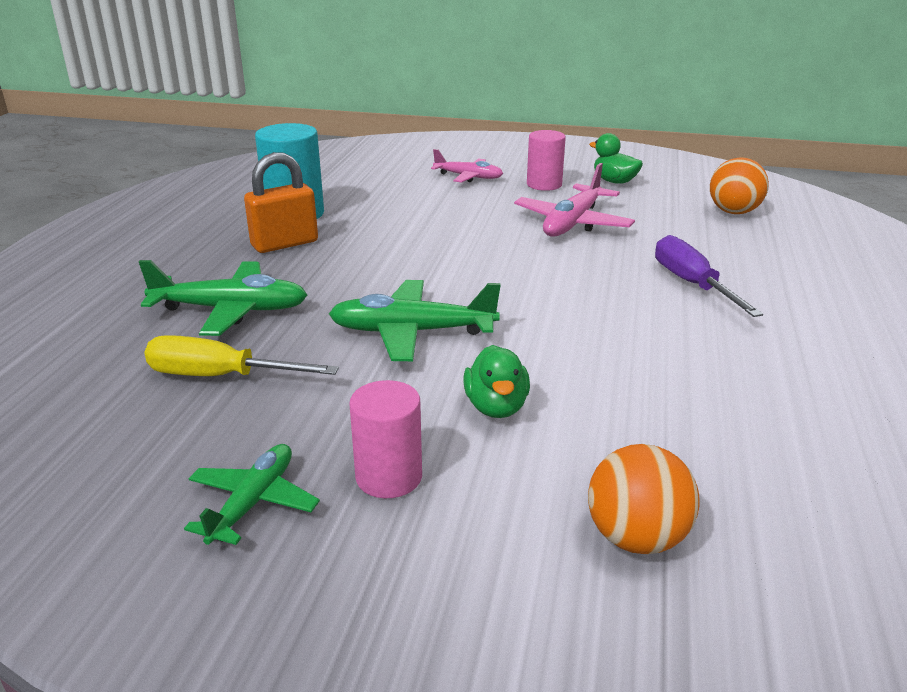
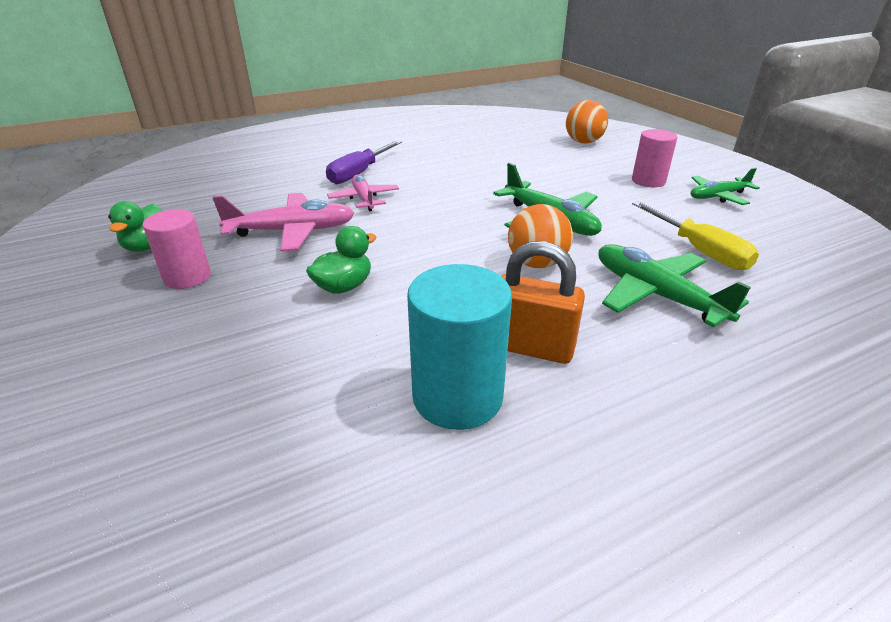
camera: 130 degrees left, 5 degrees up
pink plane [431,149,503,183] -> pink plane moved to [327,175,399,211]
green duck [464,345,530,418] -> green duck moved to [306,226,376,294]
orange ball [710,158,769,214] -> orange ball moved to [508,204,573,268]

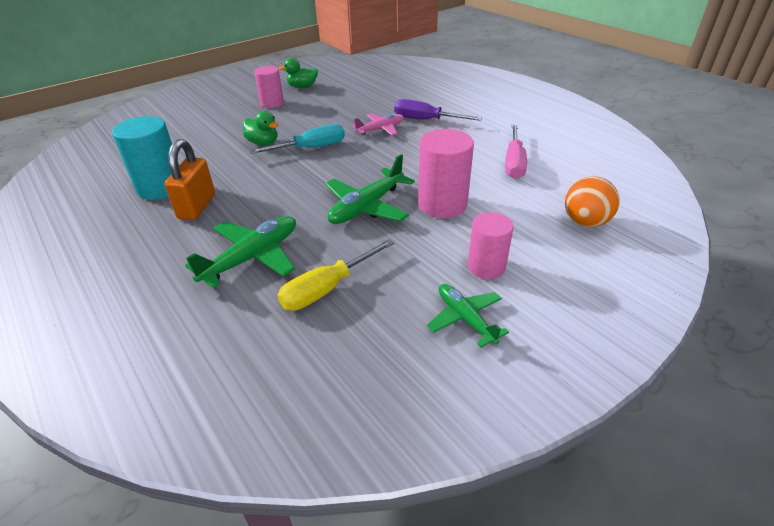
camera: 80 degrees right, 5 degrees up
pink plane [212,193,354,252] -> none
orange ball [508,204,573,268] -> none
none -> turquoise screwdriver [249,124,345,154]
none -> pink cylinder [418,129,474,218]
none -> pink screwdriver [505,124,527,179]

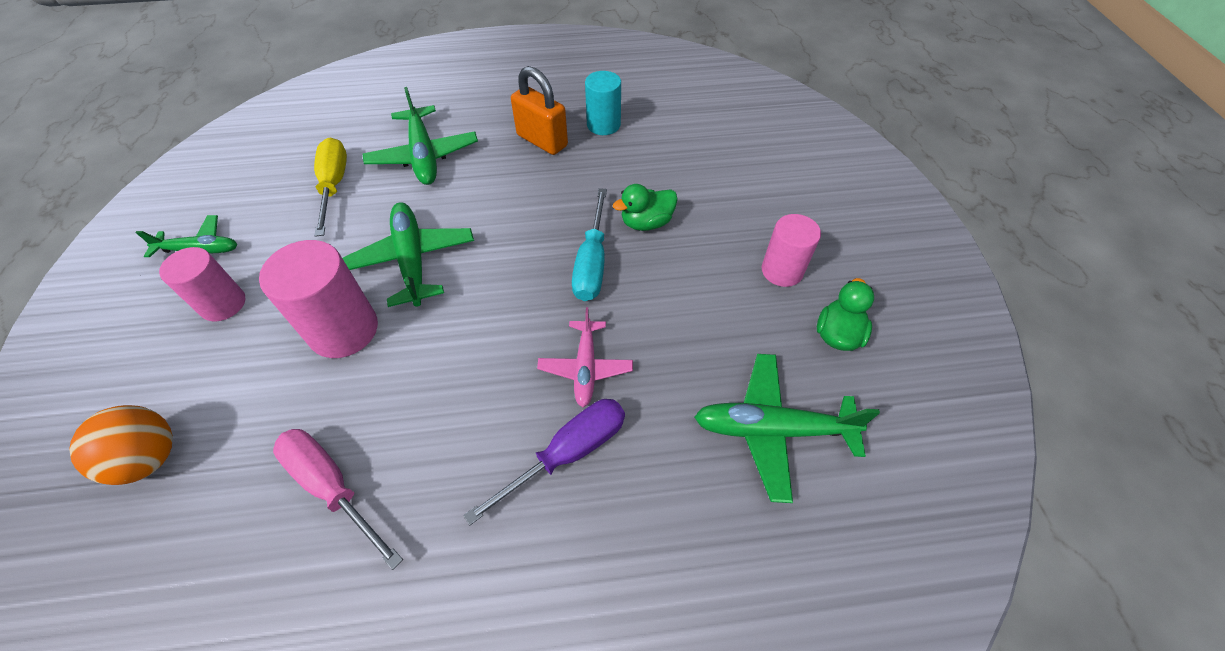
camera: 120 degrees right, 15 degrees up
turquoise cylinder [112,116,179,200] -> turquoise cylinder [585,71,621,135], size x0.66
none -> green plane [694,354,880,503]

